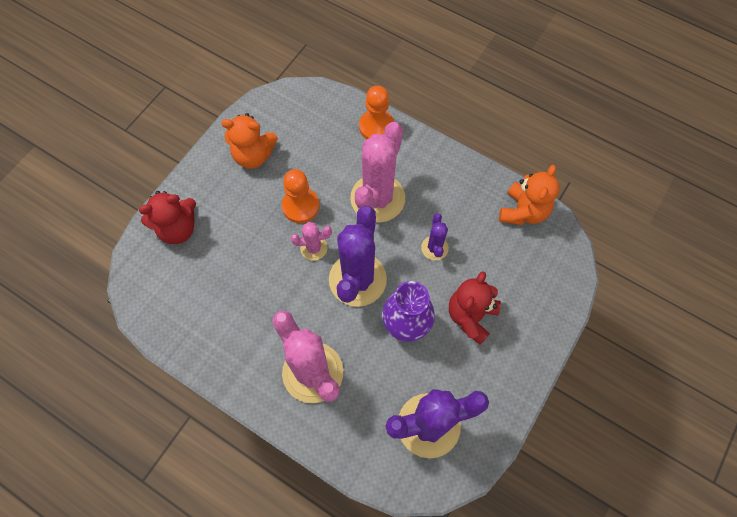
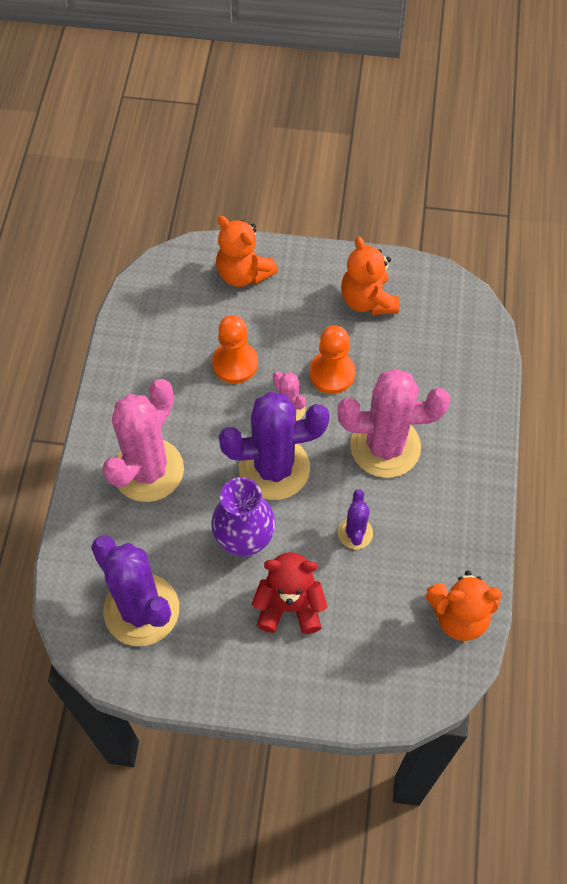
camera: 65 degrees right, 5 degrees down
red teddy bear [139,191,196,244] -> orange teddy bear [216,216,278,287]
orange pawn [359,86,394,139] -> orange pawn moved to [212,315,258,384]
purple cactus [421,213,449,260] -> purple cactus turned 60 degrees counterclockwise [338,489,373,549]

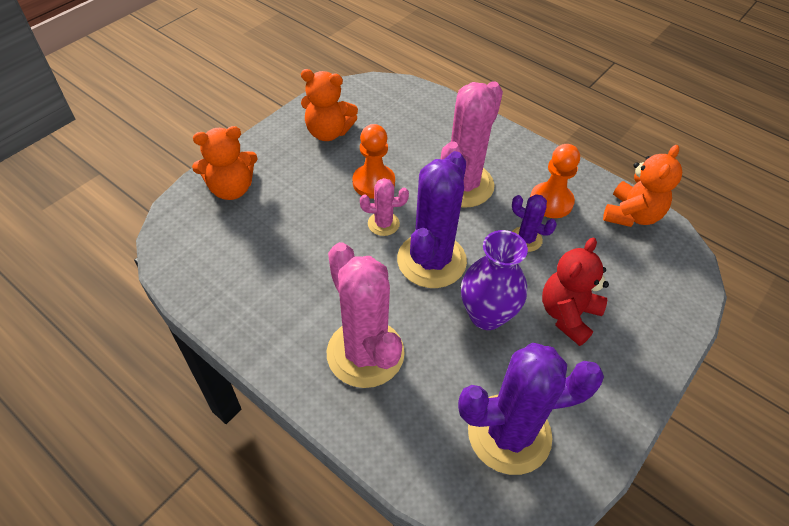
camera: 60 degrees left, 10 degrees down
orange pawn [212,315,258,384] -> orange pawn moved to [530,144,580,218]

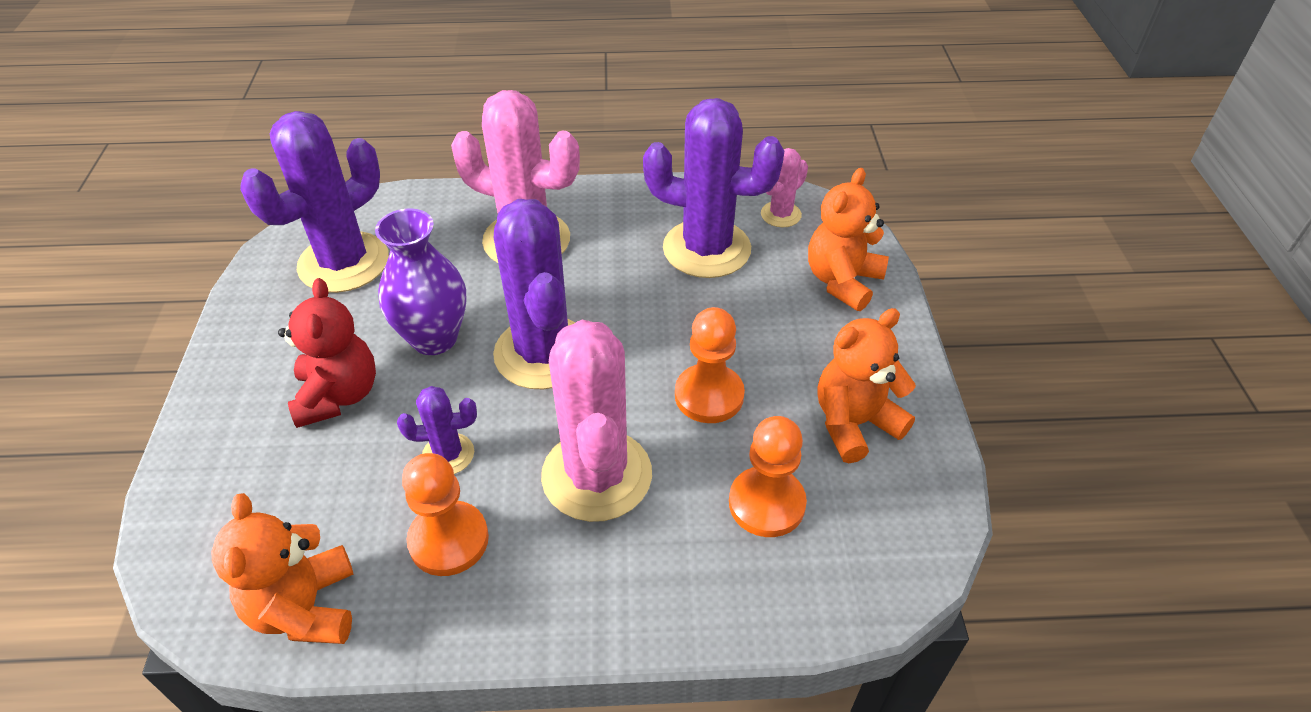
camera: 140 degrees right, 5 degrees down
pink cactus [360,178,409,236] -> pink cactus moved to [761,148,808,227]
none -> purple cactus [643,98,784,278]
none -> orange pawn [729,416,807,537]

